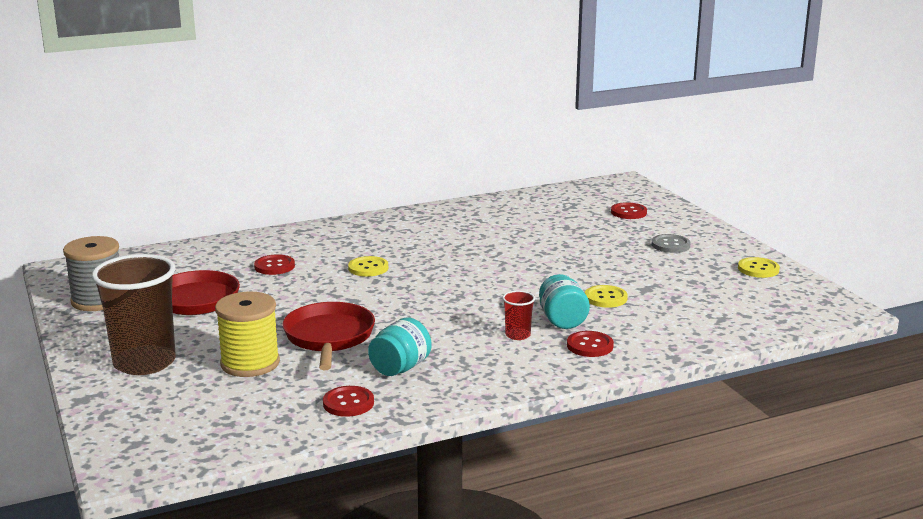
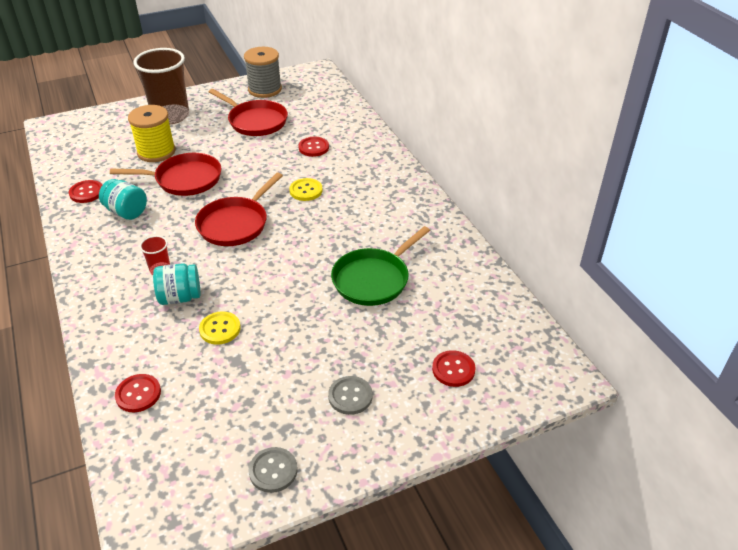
camera: 90 degrees right, 20 degrees up
red button [567,331,614,357] -> red button moved to [115,374,161,412]
yellow button [738,257,780,278] -> grey button [249,447,297,493]
none -> red pan [195,172,283,246]
none -> green pan [331,226,430,306]

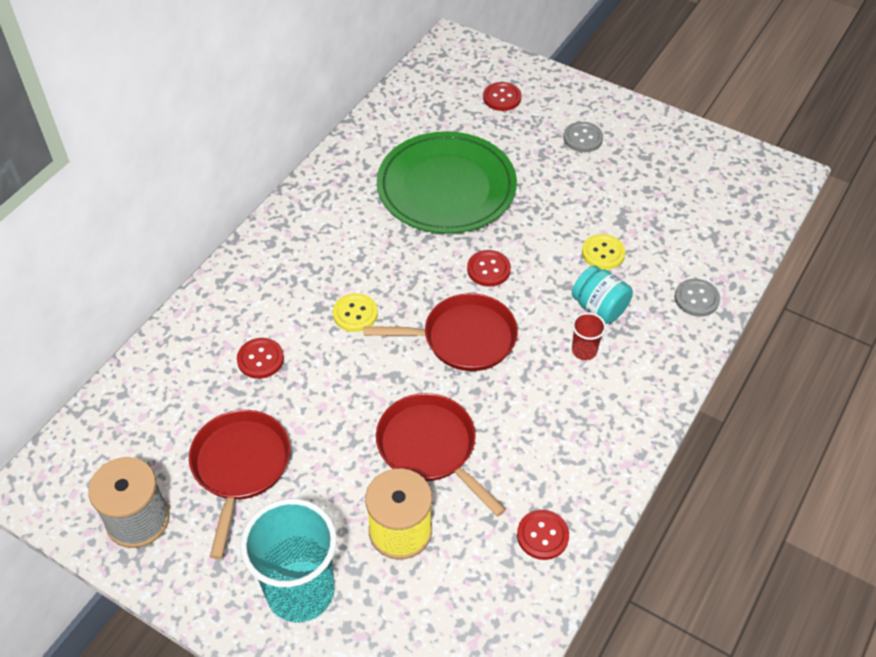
camera: 125 degrees left, 10 degrees up
turquoise jar [99,179,147,220] -> none
red button [115,374,161,412] -> red button moved to [467,250,511,287]
brown cup [133,48,189,124] -> turquoise cup [240,499,337,623]
grey button [249,447,297,493] -> grey button moved to [674,279,720,317]
green pan [331,226,430,306] -> green plate [377,131,517,234]

